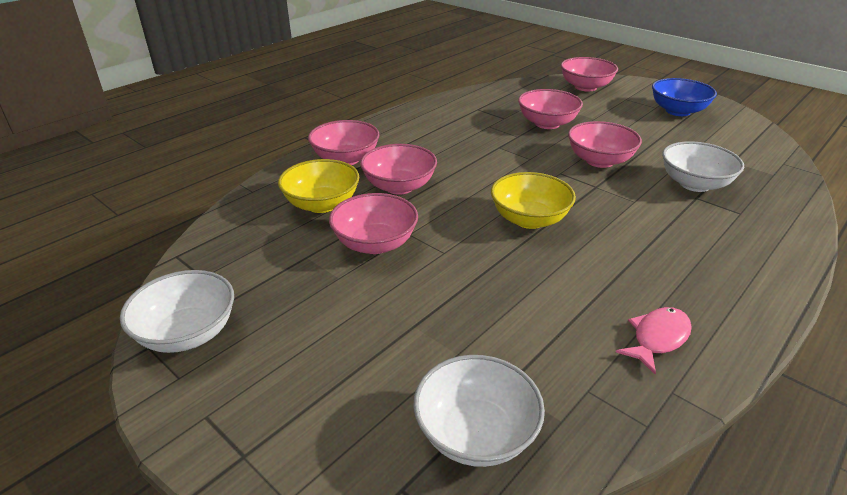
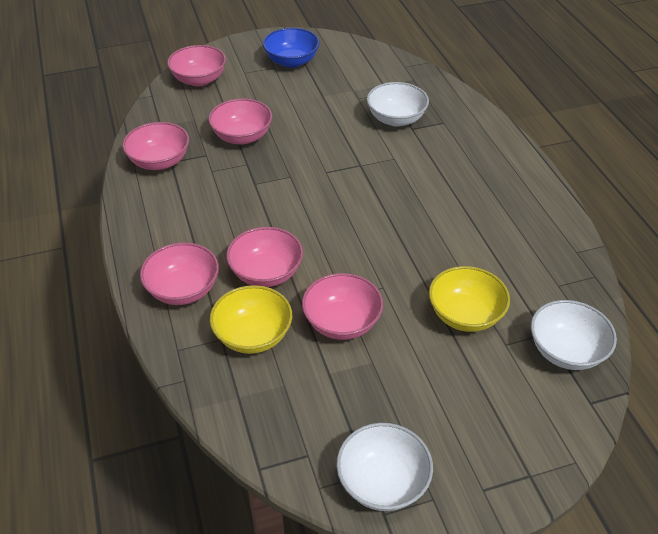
camera: 60 degrees left, 10 degrees up
yellow bowl [491,172,576,229] -> yellow bowl moved to [429,266,510,332]
pink bowl [568,121,642,168] -> pink bowl moved to [122,122,189,170]
pink fish [616,307,692,374] -> none

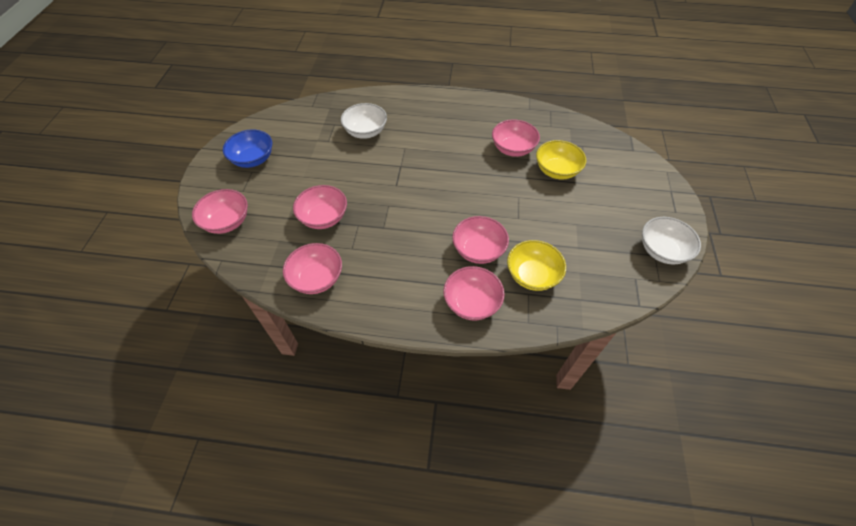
camera: 65 degrees left, 10 degrees up
pink bowl [302,273,383,340] -> pink bowl moved to [492,119,540,157]
white bowl [531,300,617,370] -> none

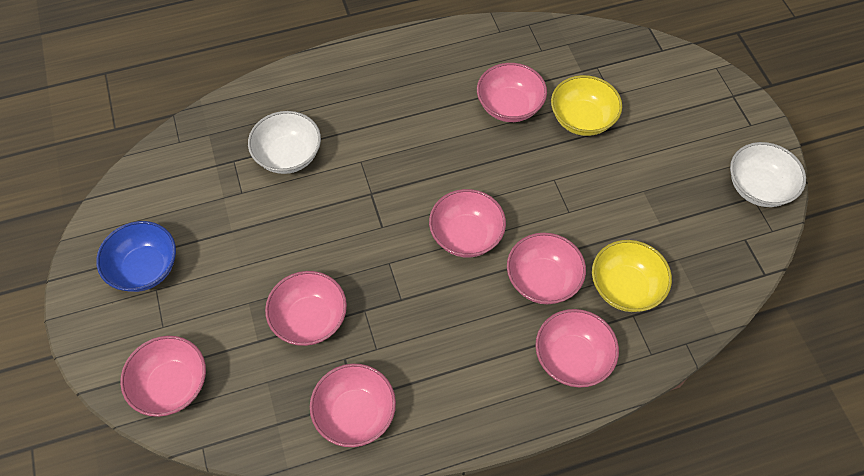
camera: 25 degrees left, 5 degrees up
none -> pink bowl [429,189,506,258]

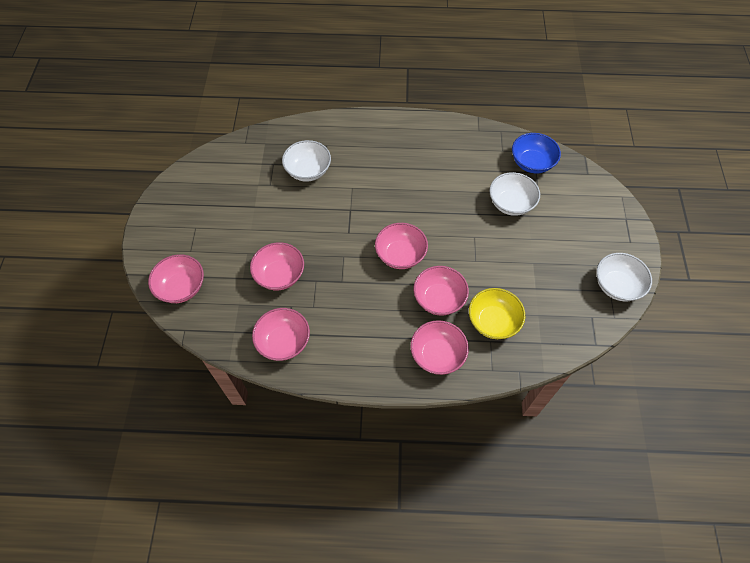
camera: 20 degrees right, 0 degrees up
blue bowl [96,221,176,292] -> blue bowl moved to [512,133,561,173]
pink bowl [477,63,547,122] -> none
yellow bowl [551,75,622,136] -> white bowl [489,172,540,216]

